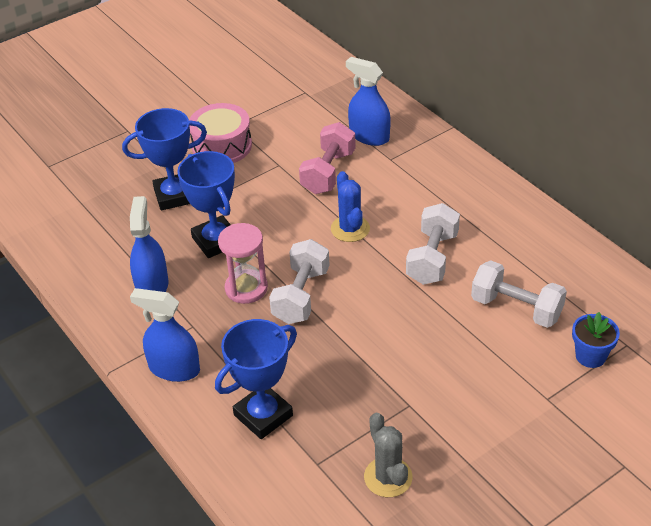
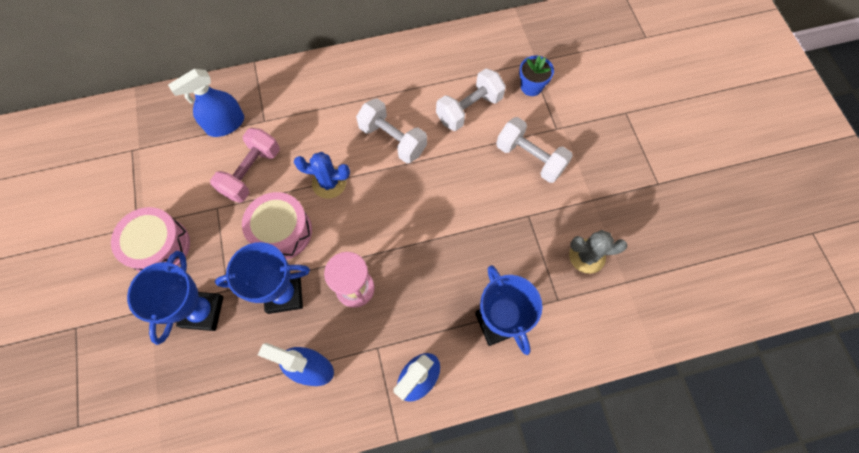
camera: 70 degrees left, 25 degrees up
white dumbbell [269,239,330,324] -> white dumbbell moved to [496,117,573,183]
pink dumbbell [299,122,356,194] -> pink dumbbell turned 75 degrees clockwise [210,128,280,203]
none -> pink drum [242,192,312,260]

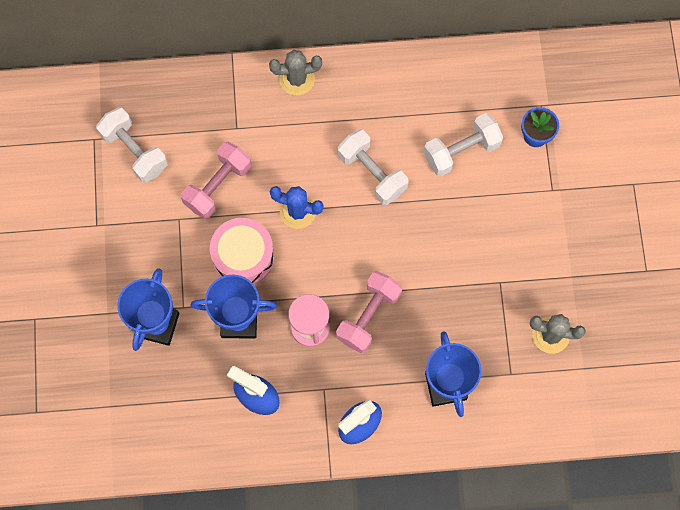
camera: 10 degrees right, 5 degrees up
pink drum [111,207,190,272] -> none
blue spray bottle [168,69,244,137] -> none
white dumbbell [496,117,573,183] -> white dumbbell moved to [96,108,168,183]
none -> grey cactus [269,50,322,95]
none -> pink dumbbell [336,271,402,353]

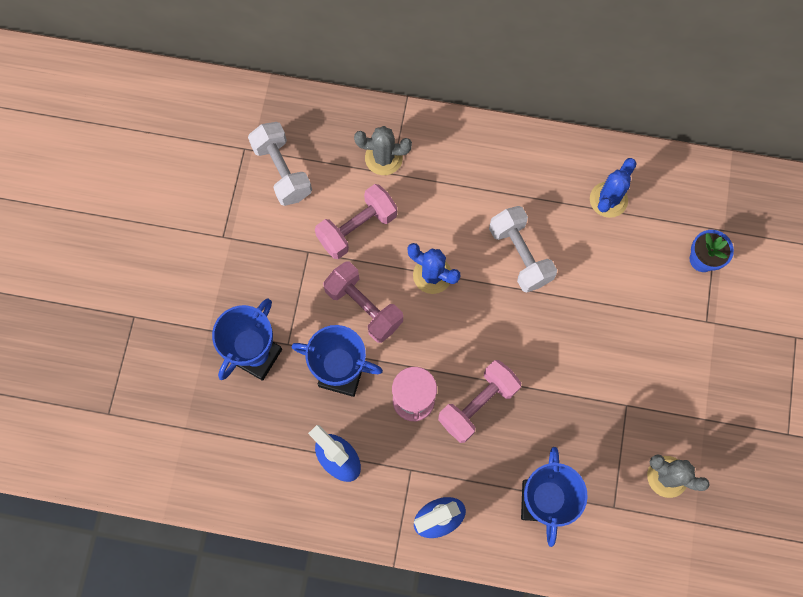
camera: 15 degrees right, 0 degrees up
pink drum [210,218,274,284] -> pink dumbbell [323,262,403,343]
grey cactus [269,50,322,95] -> grey cactus moved to [354,126,412,175]
white dumbbell [424,113,503,177] -> none
none -> blue cactus [590,158,637,218]

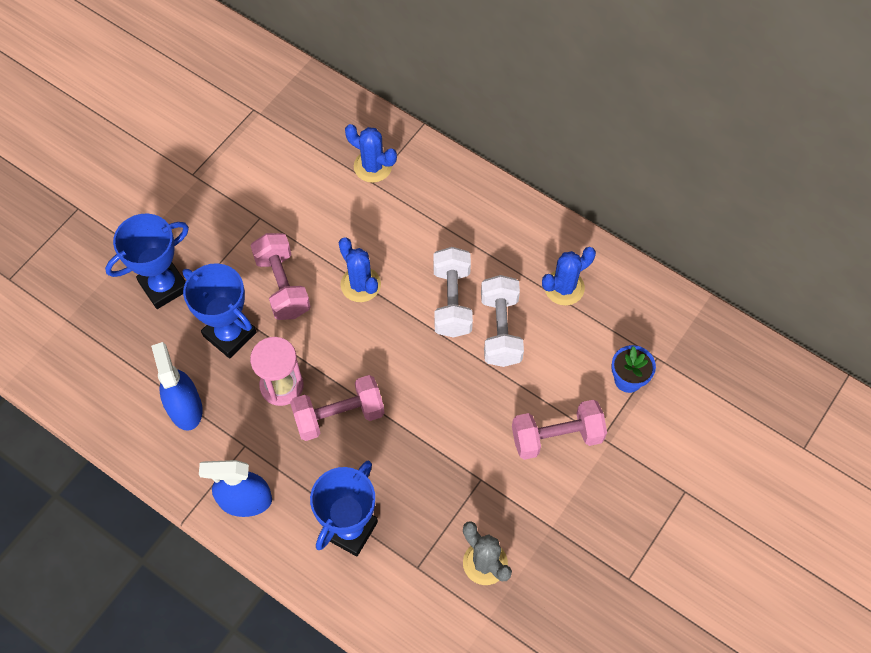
camera: 25 degrees right, 10 degrees down
white dumbbell [248,122,312,206] -> white dumbbell moved to [481,275,524,367]
pink dumbbell [315,184,397,259] -> pink dumbbell moved to [512,400,607,460]
grey cactus [354,126,412,175] -> blue cactus [345,124,397,183]

